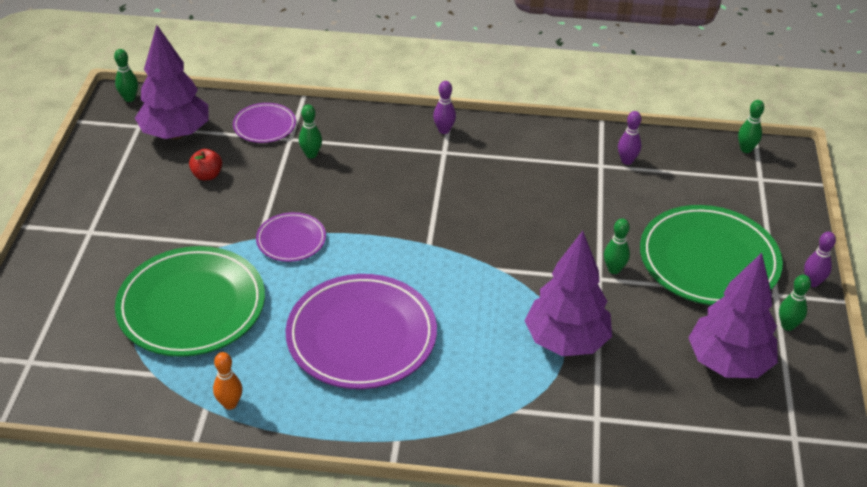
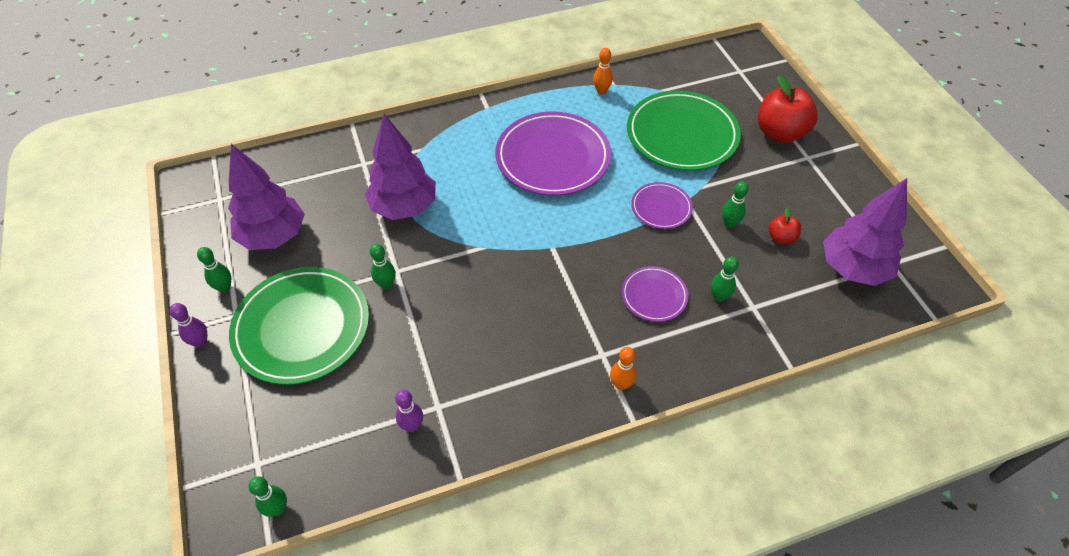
camera: 155 degrees right, 10 degrees up
green bowling pin [114,49,138,102] -> green bowling pin moved to [722,181,749,228]
purple plate [233,103,296,143] -> purple plate moved to [622,266,689,322]
purple bowling pin [433,81,456,134] -> orange bowling pin [610,347,637,390]
none -> red apple [758,75,818,143]

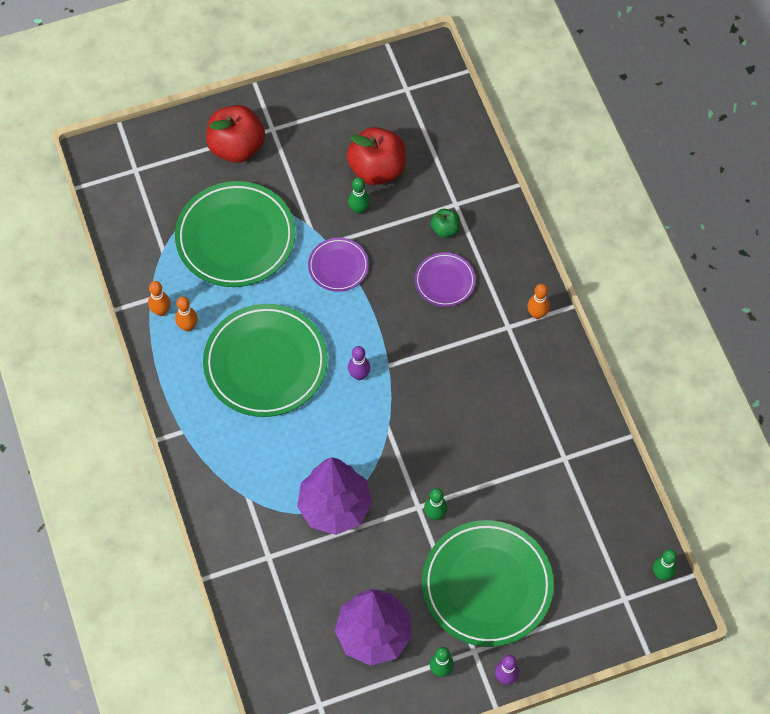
camera: 90 degrees left, 10 degrees up
purple bowling pin [395,390,423,432] -> purple bowling pin moved to [348,346,370,380]
purple plate [495,112,611,196] -> green plate [203,304,328,417]
green bowling pin [711,256,739,302] -> green apple [431,209,460,238]
red apple [769,207,801,244] -> red apple [347,127,405,185], size x2.01
purple tree [823,178,907,286] -> none
none -> orange bowling pin [175,297,198,332]

